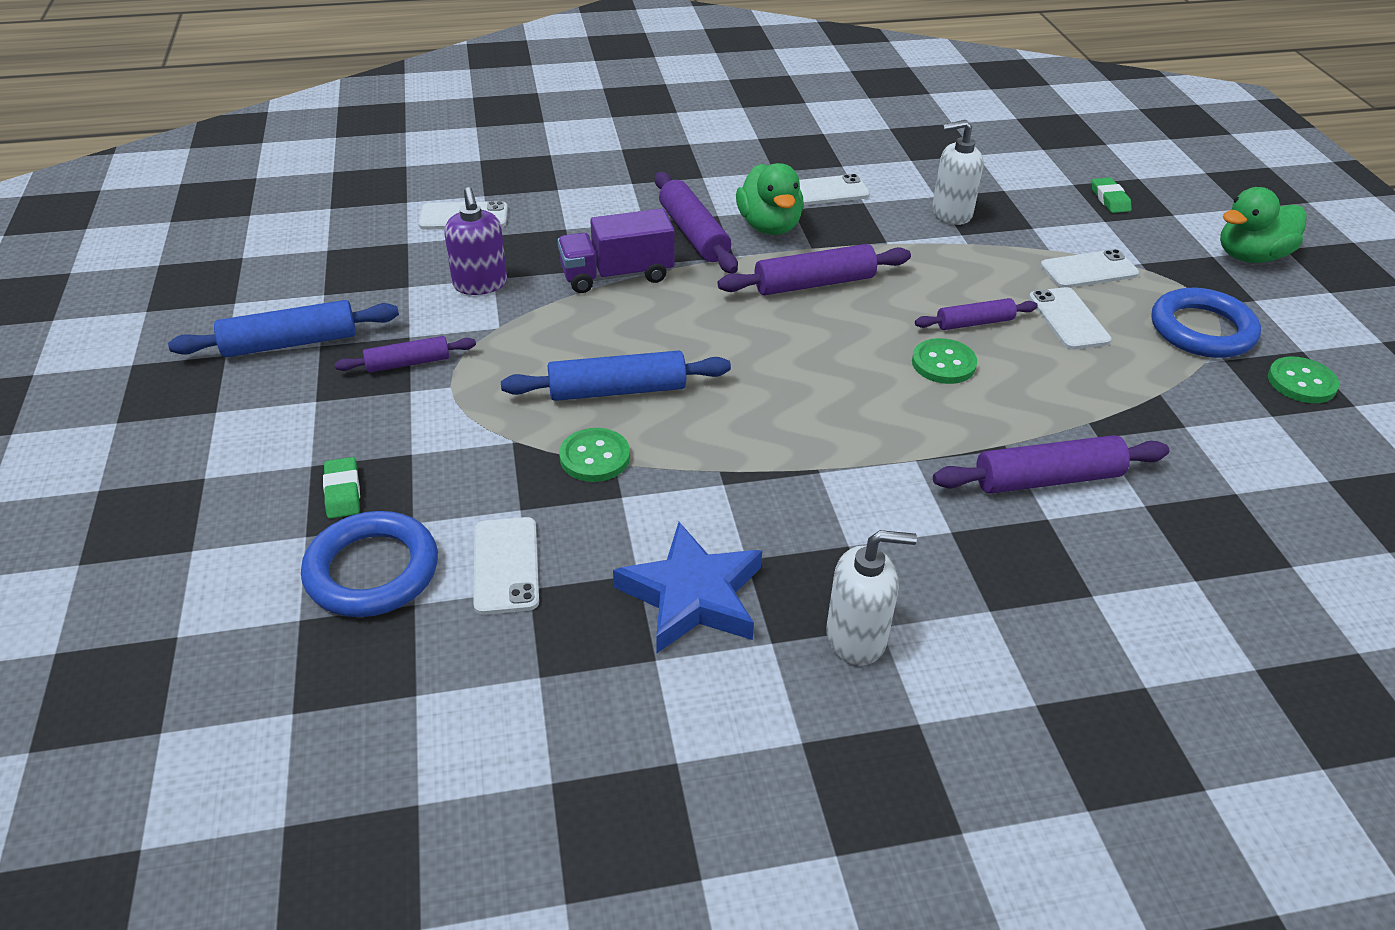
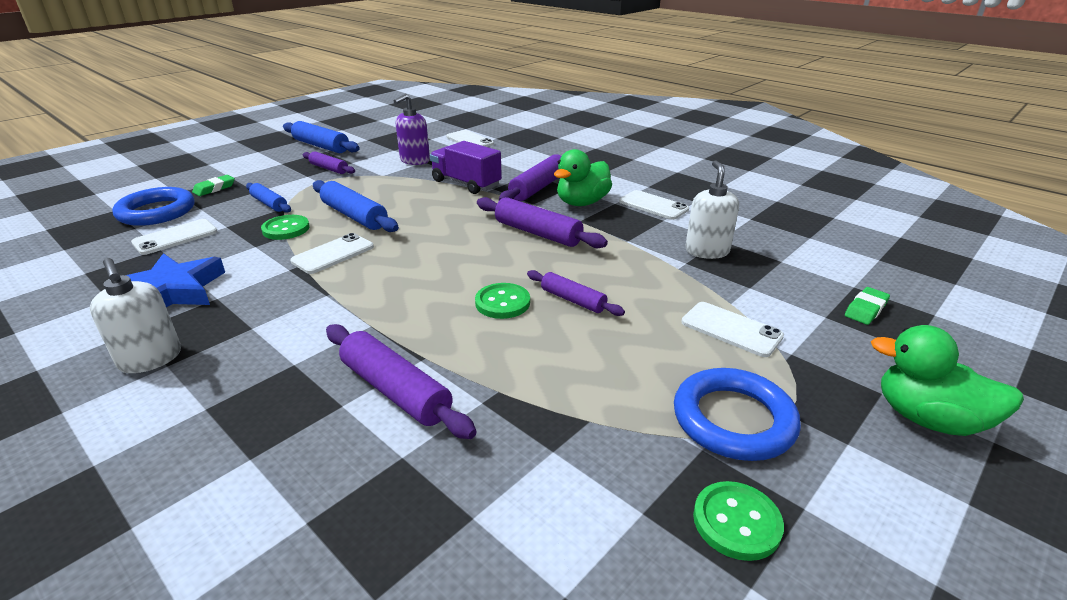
camera: 55 degrees right, 10 degrees down
white soap dispenser [932,120,984,225] -> white soap dispenser turned 45 degrees clockwise [685,160,739,259]
white phone [1029,287,1112,350] -> white phone moved to [290,233,374,274]
none -> blue rolling pin [246,183,291,213]

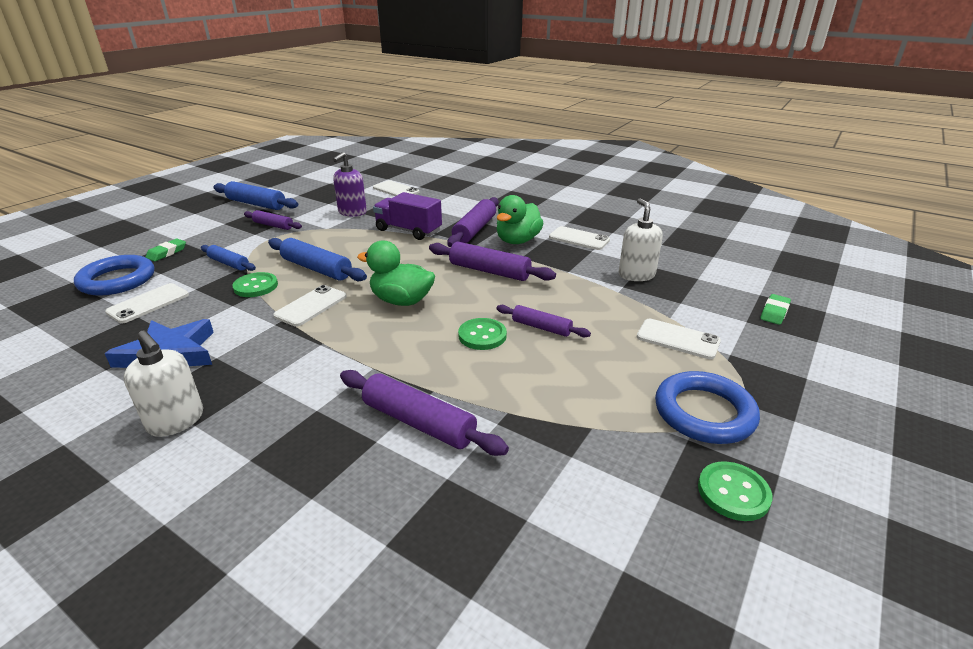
camera: 10 degrees left, 0 degrees up
green duck [871,325,1024,436] -> green duck moved to [357,240,435,306]

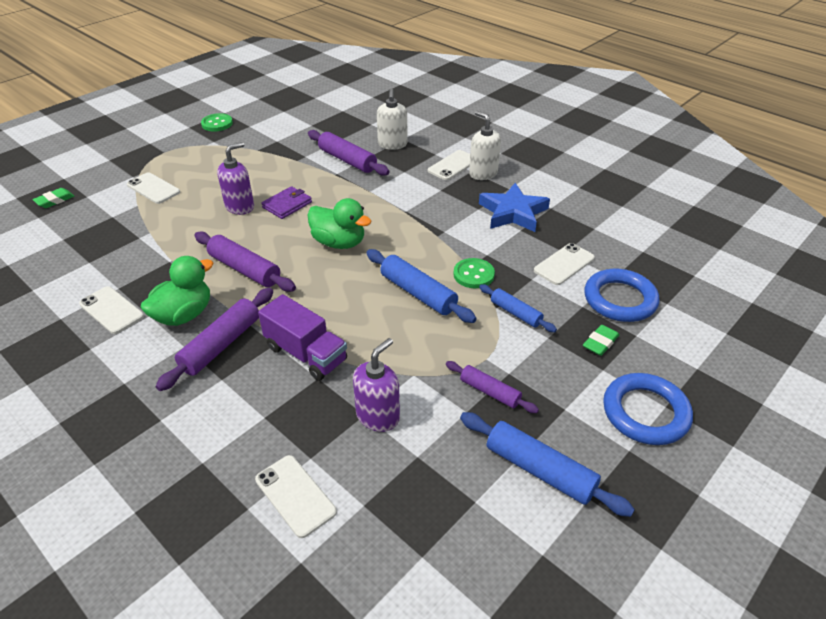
camera: 170 degrees left, 10 degrees up
white phone [273,285,347,327] -> white phone moved to [428,150,470,180]
green button [458,318,507,350] -> purple wallet [261,186,312,219]
purple rolling pin [496,305,591,338] -> purple soap dispenser [217,142,254,215]
white soap dispenser [619,198,663,281] -> white soap dispenser moved to [377,88,407,150]
blue ring [655,371,760,444] -> blue ring moved to [603,373,693,445]

